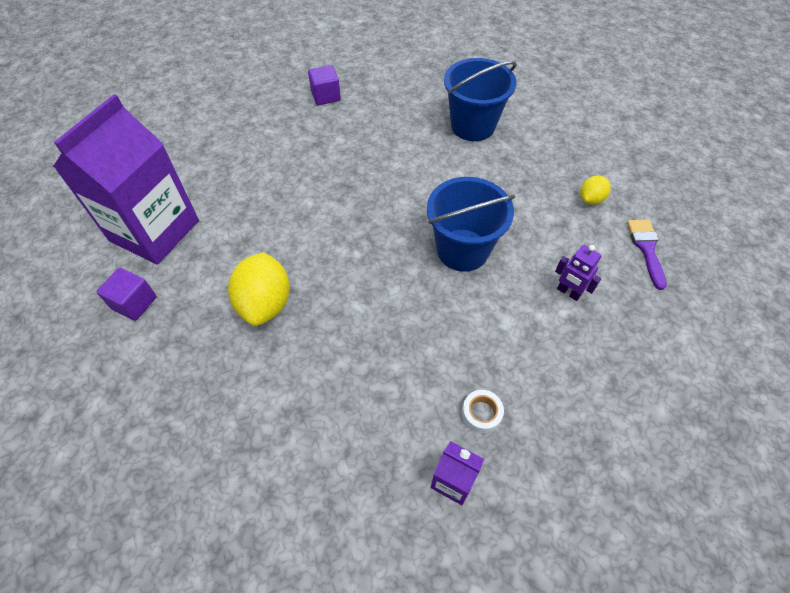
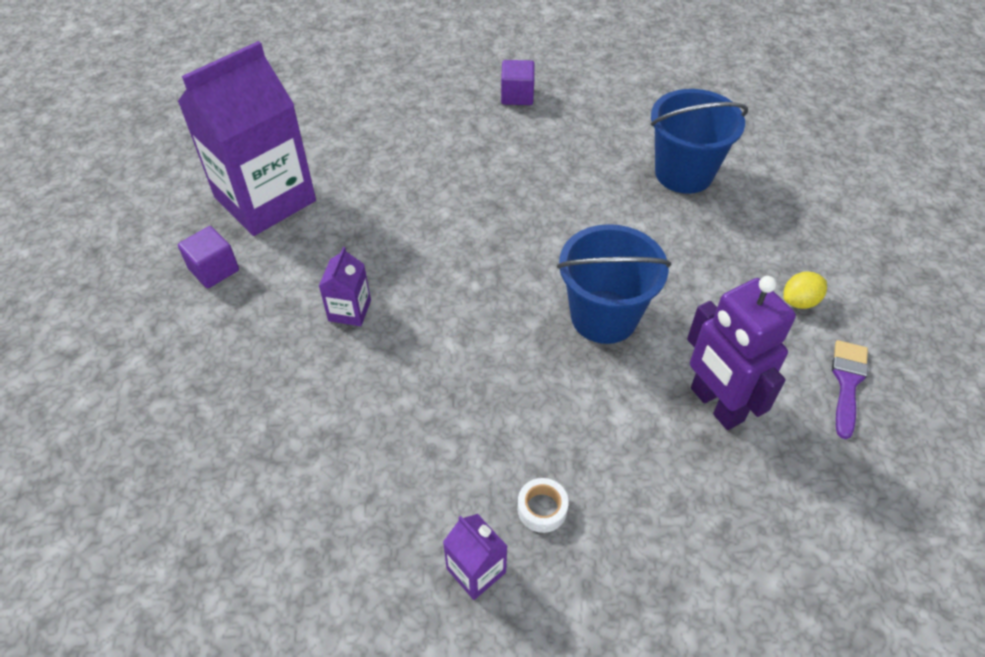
camera: 20 degrees right, 5 degrees down
yellow lemon [228,252,290,326] -> purple carton [319,247,371,326]
purple robot [555,245,601,301] -> purple robot [687,276,796,430], size x1.93

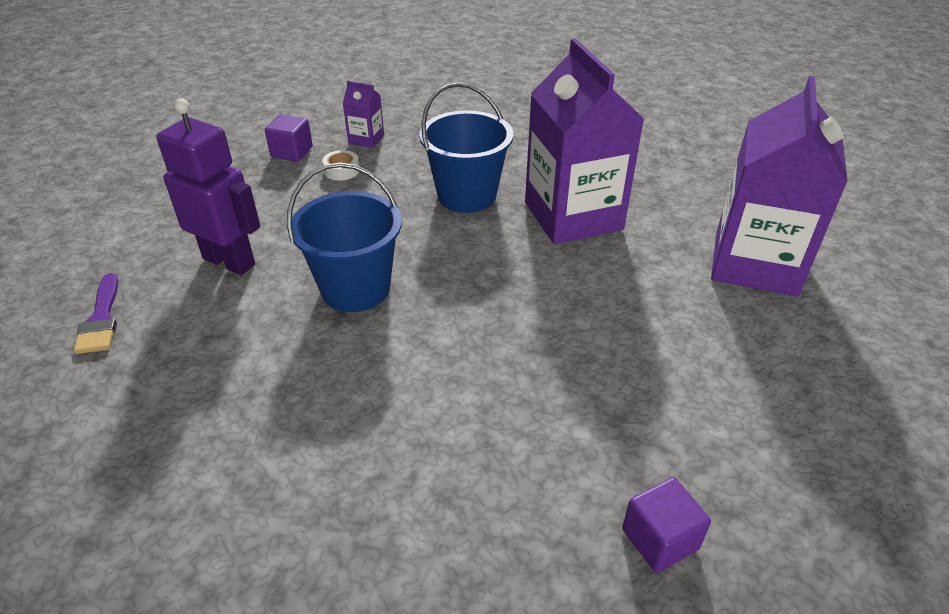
camera: 150 degrees right, 10 degrees down
purple cube [178,226,239,288] -> purple cube moved to [265,114,313,162]
purple carton [319,247,371,326] -> purple carton [525,38,644,244], size x2.40
blue bucket [650,89,748,194] -> blue bucket moved to [419,82,513,213]
yellow lemon [783,272,827,309] -> none

